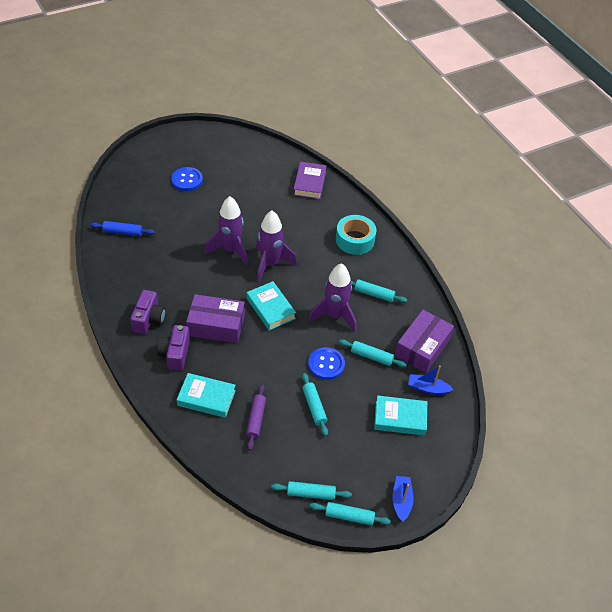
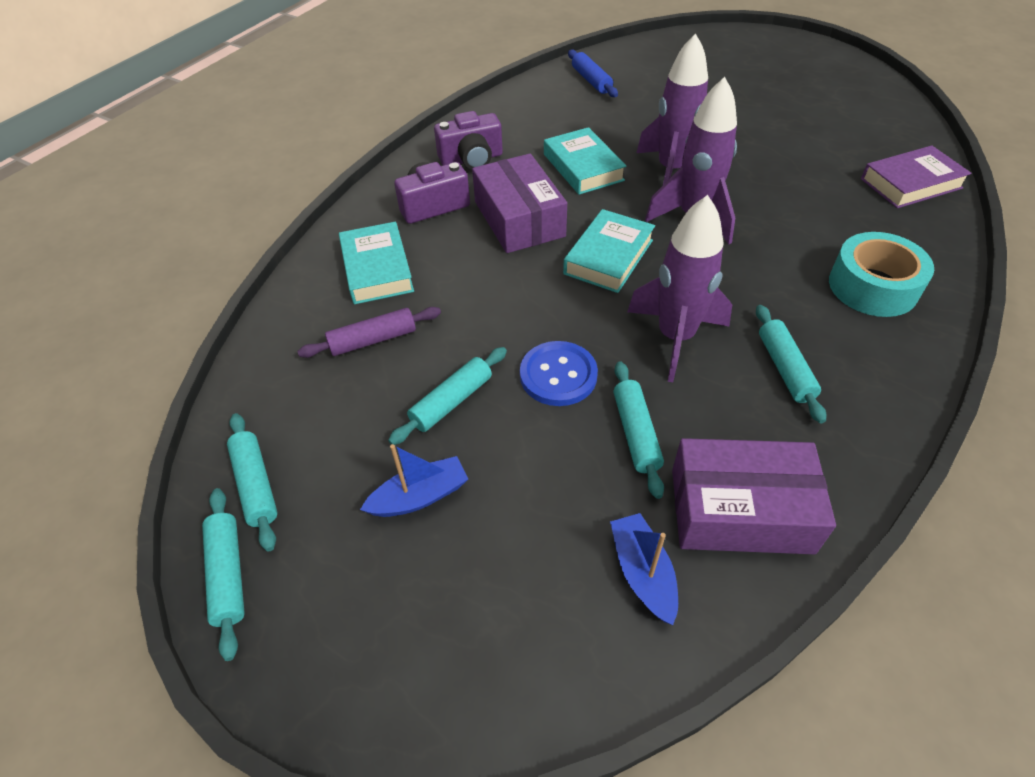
camera: 65 degrees right, 0 degrees up
blue button [171,167,203,191] -> none
turquoise book [374,395,427,436] -> turquoise book moved to [544,127,626,195]
blue boat [392,476,414,522] -> blue boat moved to [360,444,468,517]

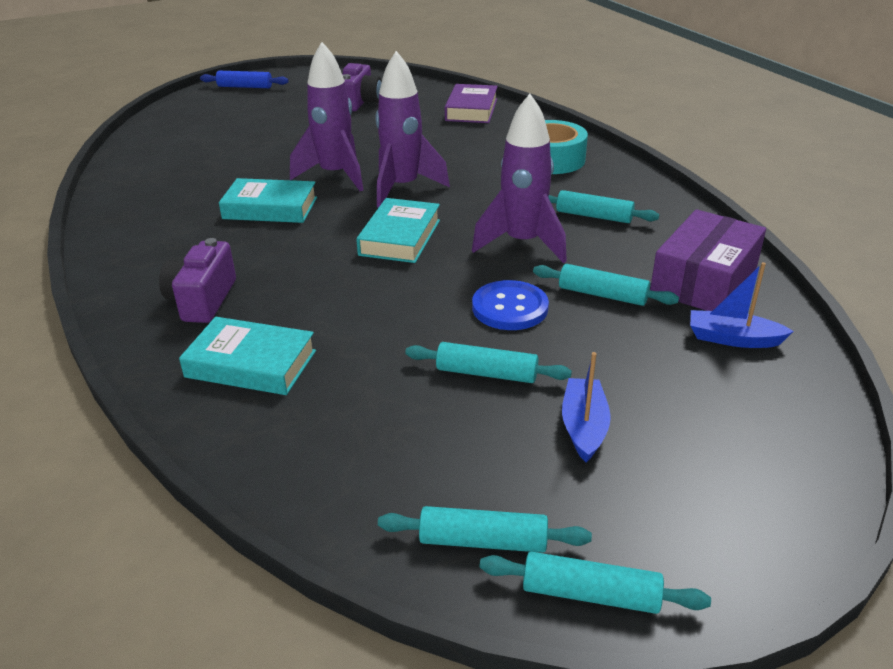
camera: 60 degrees left, 15 degrees down
purple rolling pin [297,307,441,358] -> none
turquoise rolling pin [388,347,507,445] -> turquoise rolling pin turned 60 degrees counterclockwise [405,342,572,383]
purple camera [434,111,503,170] -> purple camera moved to [342,63,382,111]
purple box [472,154,567,253] -> none
turquoise book [563,209,655,293] -> turquoise book turned 45 degrees clockwise [356,198,440,263]
blue rolling pin [568,50,618,97] -> blue rolling pin moved to [200,71,288,88]

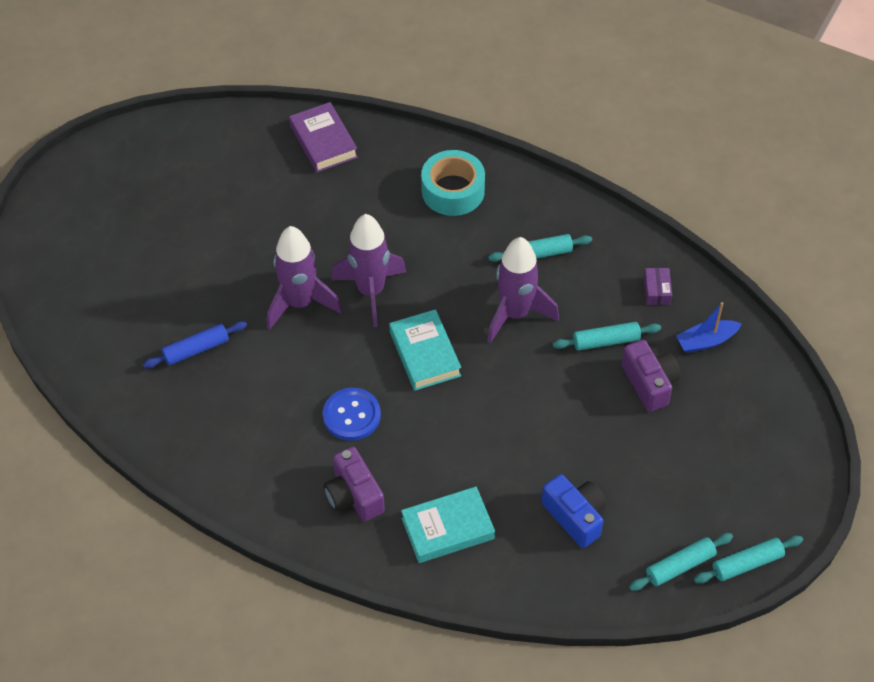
camera: 35 degrees left, 20 degrees up
blue rolling pin [200,71,288,88] -> blue rolling pin moved to [143,321,247,368]
turquoise book [219,178,317,223] -> none
purple camera [342,63,382,111] -> purple camera moved to [621,340,680,412]
turquoise rolling pin [405,342,572,383] -> none
blue button [472,280,549,330] -> blue button moved to [323,388,381,441]
blue boat [562,352,611,462] -> none
purple box [650,209,766,311] -> purple box [644,268,672,305], size x0.44
none -> blue camera [541,474,606,548]

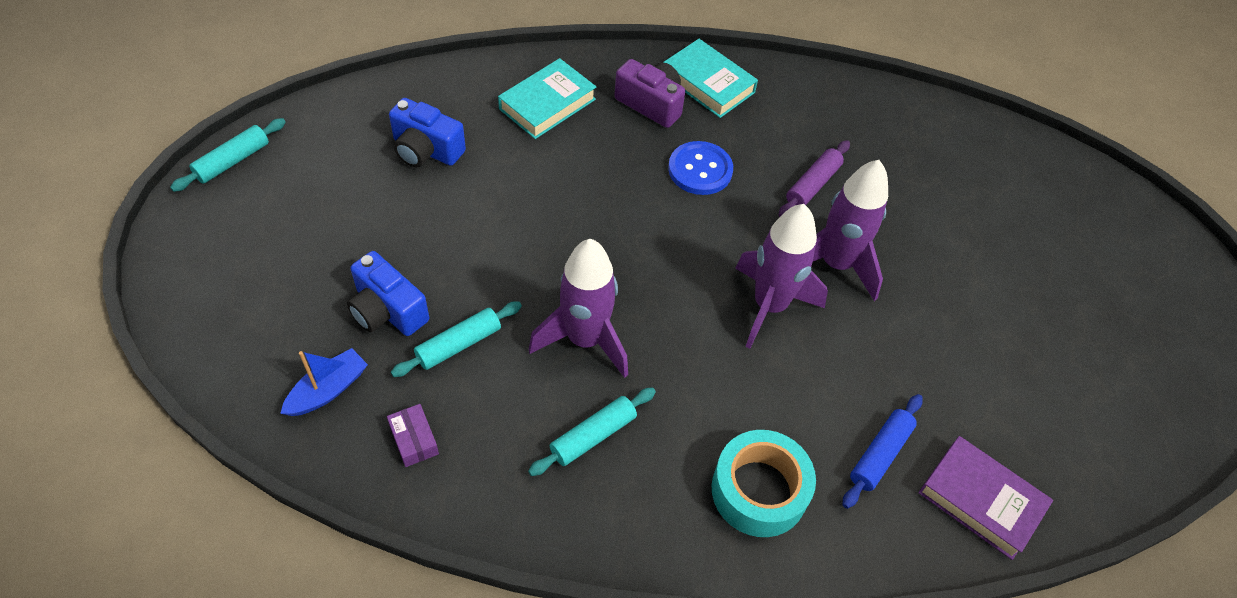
camera: 150 degrees right, 0 degrees up
blue rolling pin [143,321,247,368] -> blue rolling pin moved to [842,394,923,509]
turquoise book [389,309,461,391] -> turquoise book moved to [663,39,758,118]
purple camera [621,340,680,412] -> blue camera [347,251,429,336]
turquoise rolling pin [629,533,733,591] -> none
none -> purple rolling pin [779,140,850,217]

